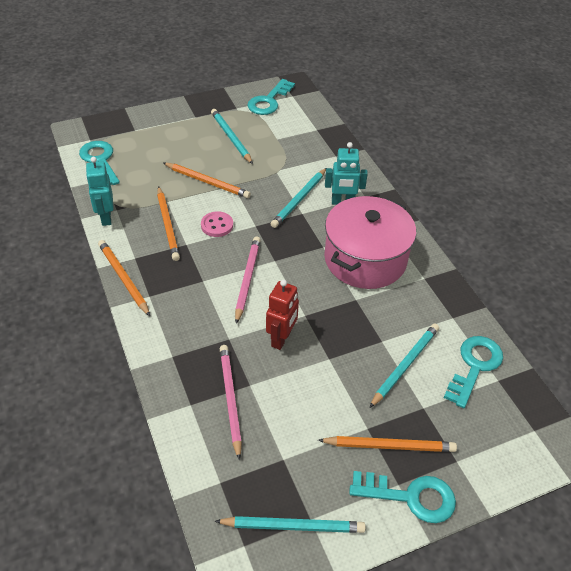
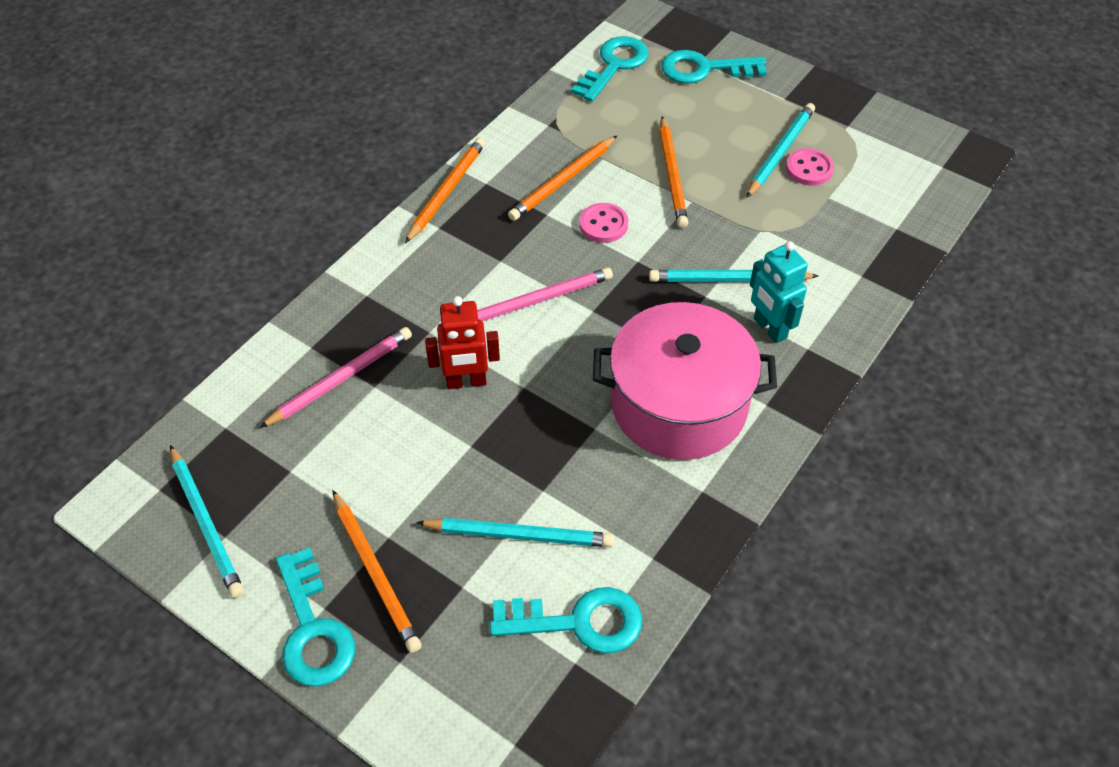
camera: 60 degrees right, 5 degrees up
turquoise robot [86,157,114,226] -> none
turquoise key [247,79,295,115] -> turquoise key moved to [661,50,767,84]
none -> pink button [786,148,834,186]

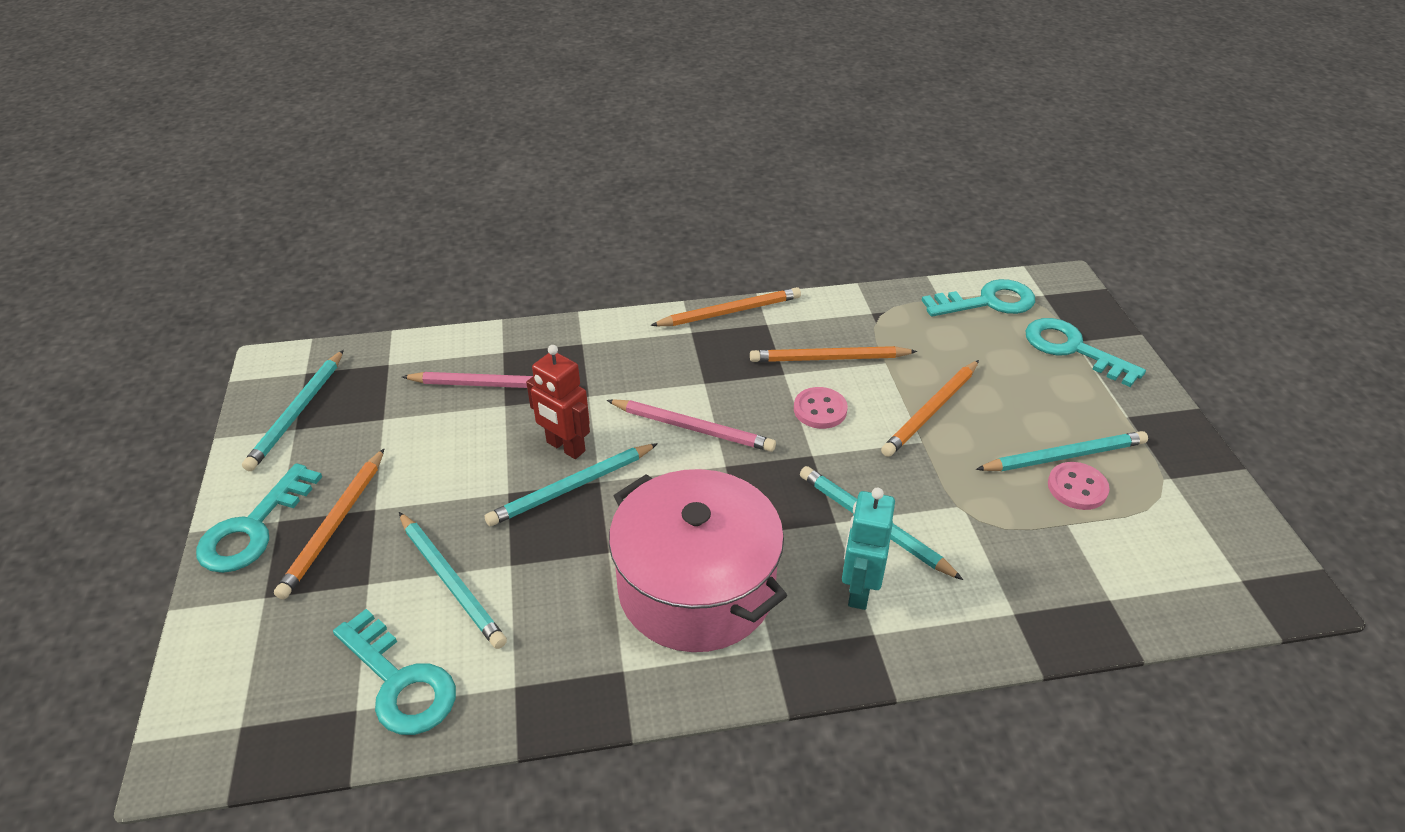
camera: 45 degrees right, 10 degrees down
none -> turquoise pencil [485,443,658,526]

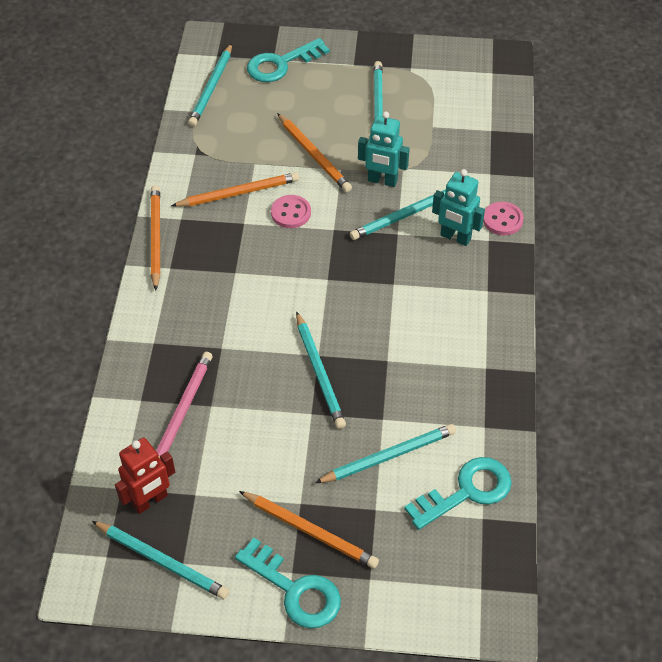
camera: 75 degrees left, 10 degrees up
red robot [526,345,590,459] -> red robot moved to [115,438,175,514]
pink pencil [607,399,776,452] -> none
pink pot [609,469,787,652] -> none
orange pencil [750,346,918,362] -> orange pencil turned 120 degrees counterclockwise [171,172,299,207]
turquoise key [921,279,1035,317] -> turquoise pencil [188,43,232,127]
pink button [1048,462,1110,510] -> pink button moved to [483,202,524,235]
none -> turquoise robot [358,112,410,187]

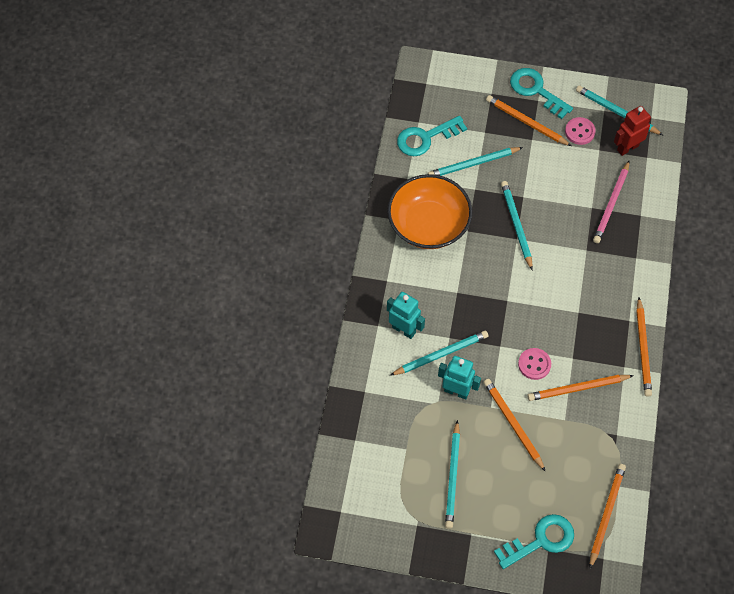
camera: 175 degrees left, 10 degrees up
turquoise pencil [188,43,232,127] -> orange pencil [590,464,626,569]
pink button [483,202,524,235] -> pink button moved to [565,117,596,145]
none -> orange bowl [387,174,472,249]

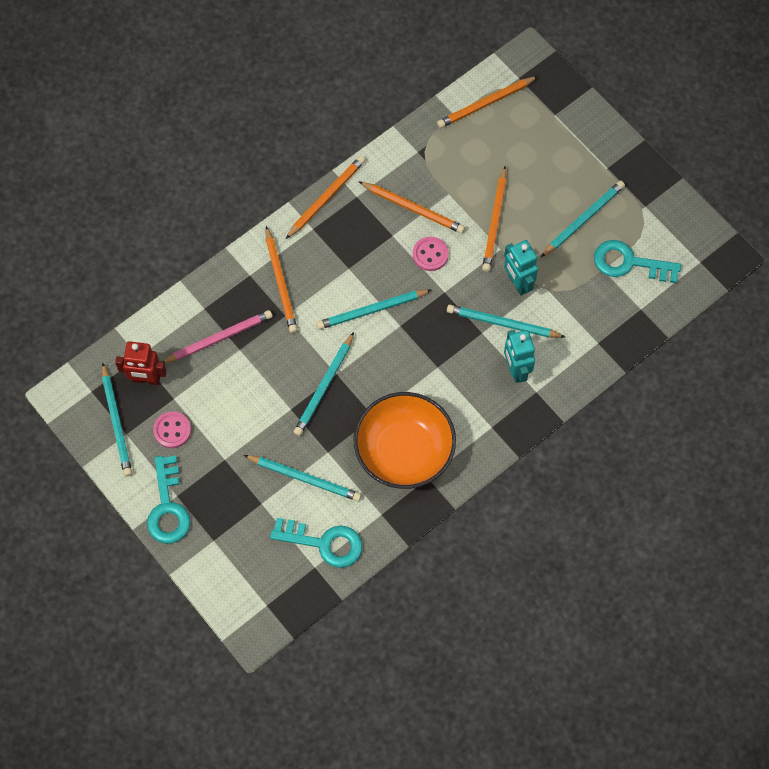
camera: 140 degrees left, 5 degrees up
orange pencil [486,95,571,146] -> orange pencil moved to [266,226,298,333]
turquoise key [494,514,574,569] -> turquoise key moved to [594,240,681,283]
none -> turquoise pencil [316,290,431,330]

